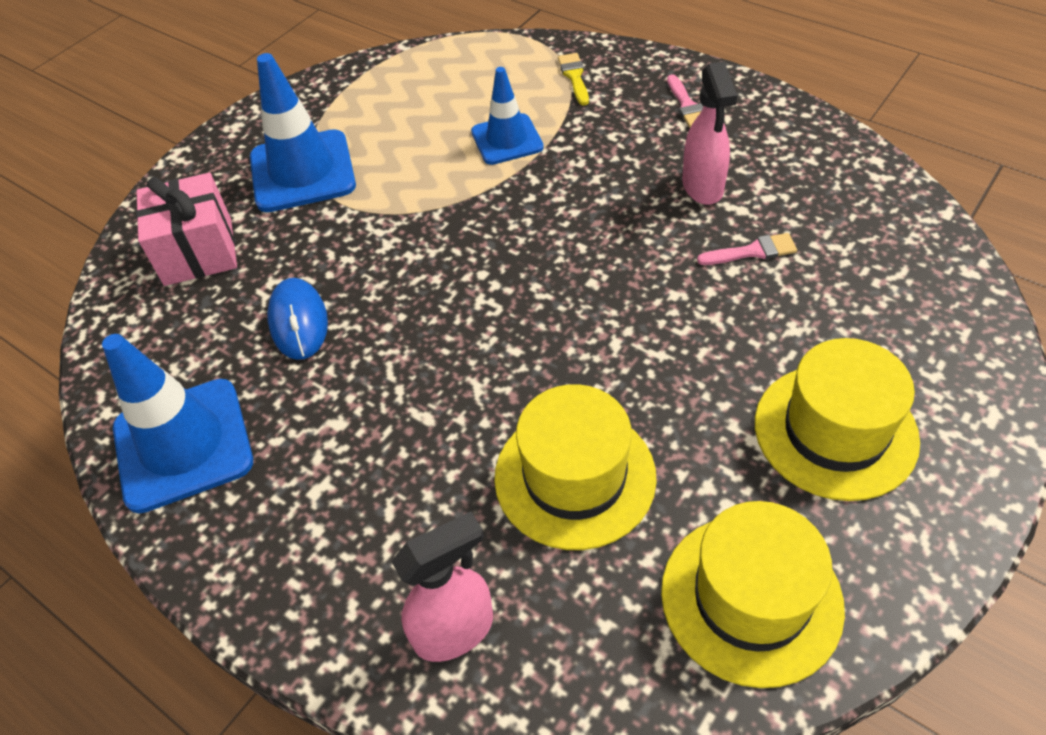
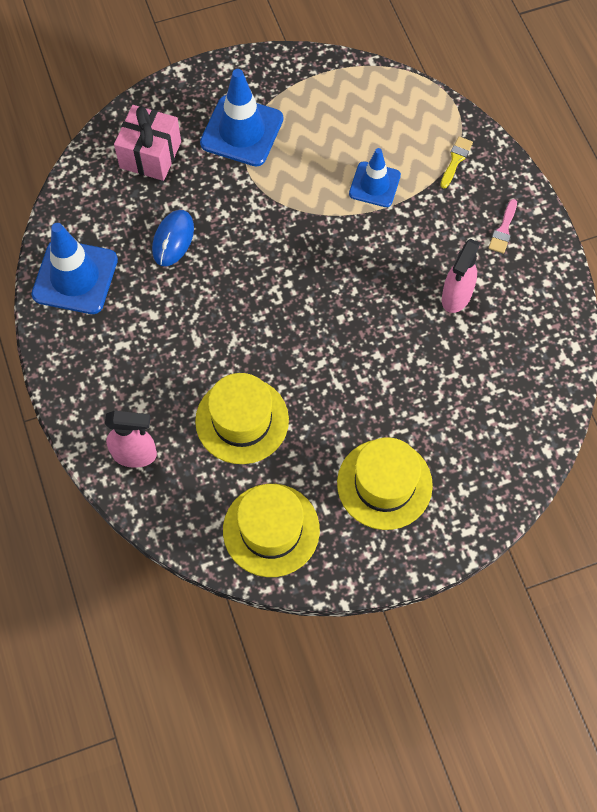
camera: 30 degrees right, 15 degrees up
pink brush [697,233,797,265] -> none

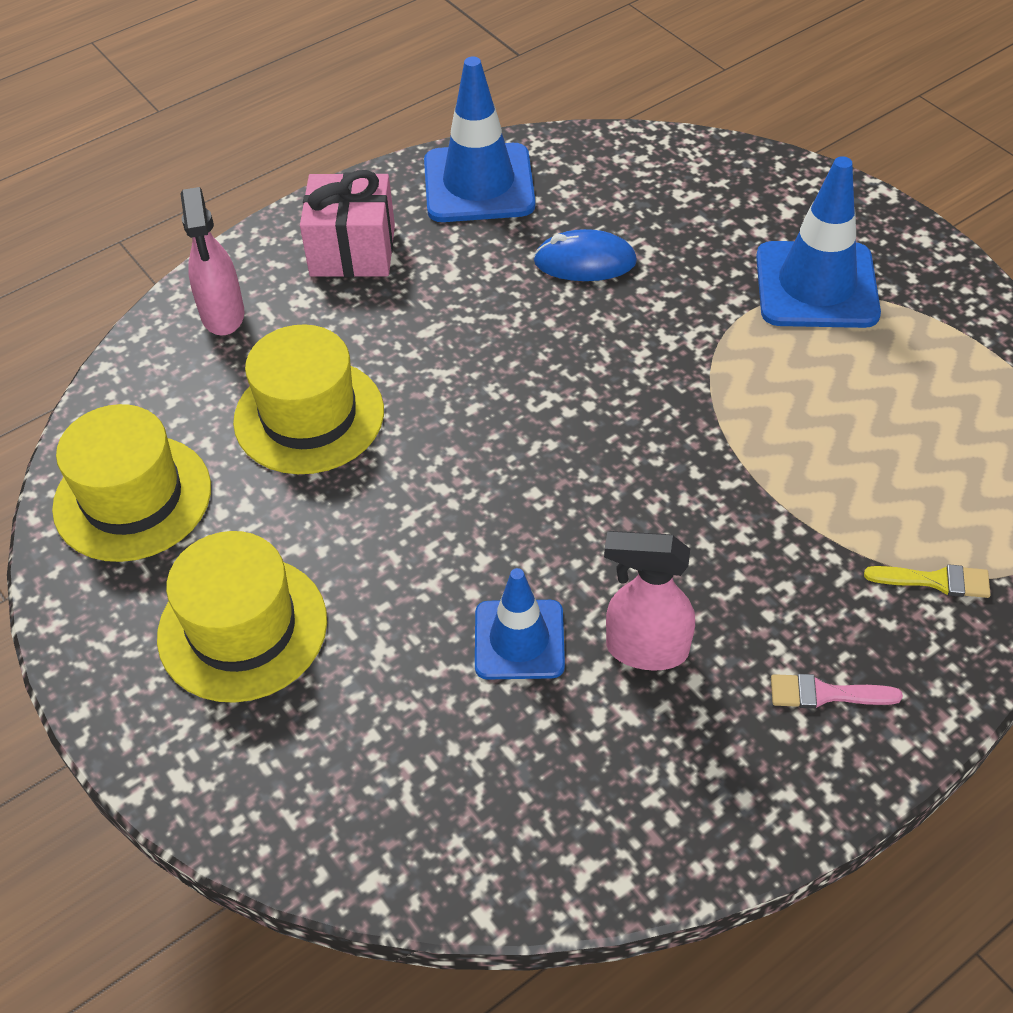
camera: 75 degrees right, 15 degrees down
pink gift [114,105,181,181] -> pink gift moved to [300,170,395,277]
blue traffic cone [349,148,401,207] -> blue traffic cone moved to [475,568,565,680]

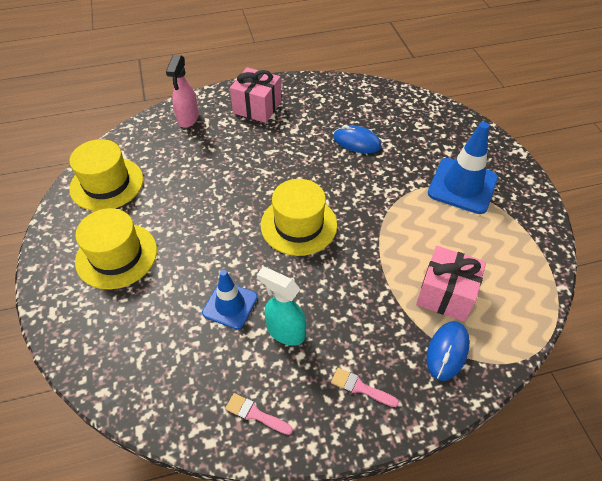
camera: 20 degrees right, 0 degrees up
yellow hat [233,324,384,474] -> yellow hat moved to [261,179,337,256]
blue traffic cone [424,57,535,222] -> none
pink spray bottle [604,531,695,671] -> turquoise spray bottle [257,267,306,346]
yellow brush [864,564,991,598] -> blue mouse [426,321,470,381]
none -> pink brush [225,393,293,435]
none -> pink gift [416,246,486,322]

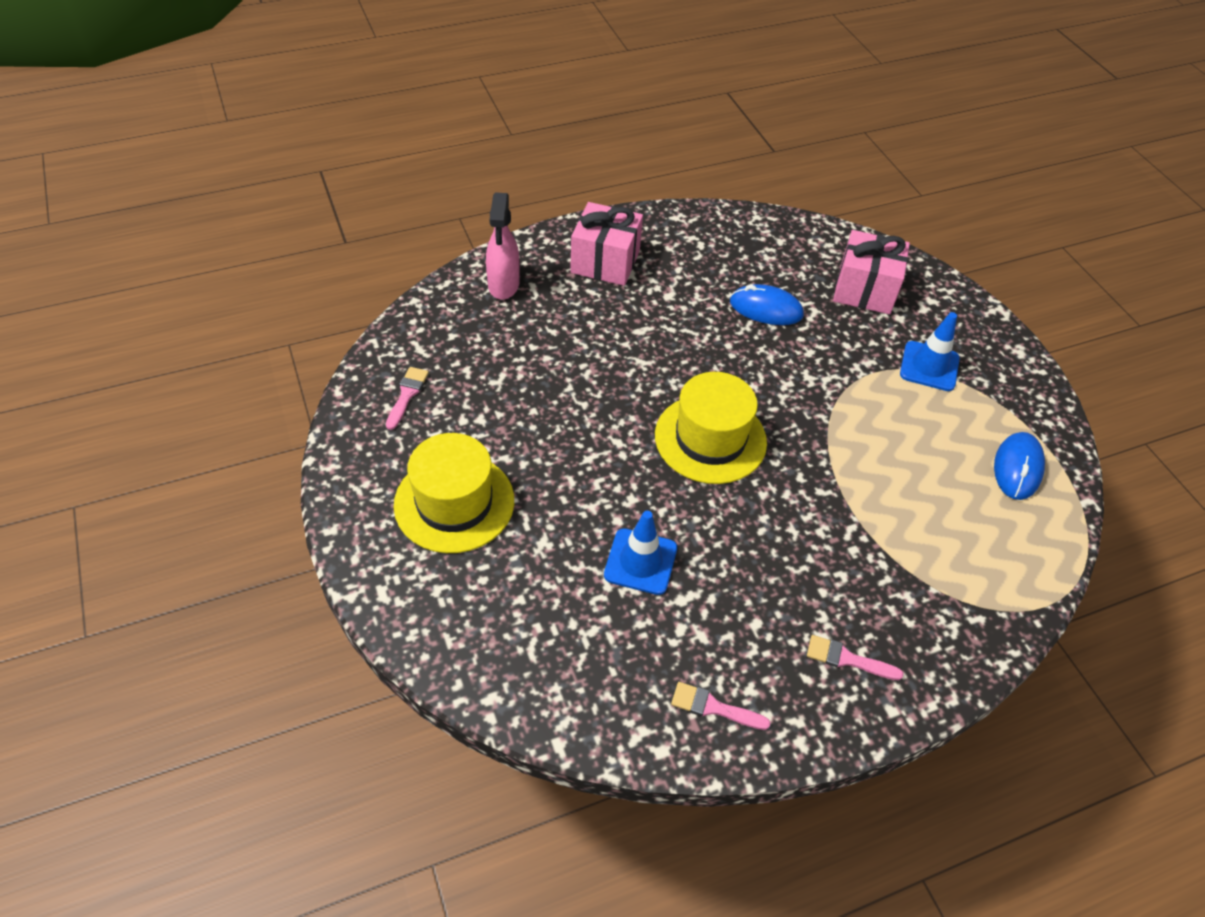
camera: 10 degrees left, 0 degrees up
yellow hat [69,139,143,211] -> pink brush [386,367,429,430]
turquoise spray bottle [257,267,306,346] -> none
pink gift [416,246,486,322] -> pink gift moved to [833,230,910,314]
blue mouse [426,321,470,381] -> blue mouse moved to [994,432,1045,500]
blue traffic cone [428,122,498,214] -> blue traffic cone [900,312,960,391], size x0.63

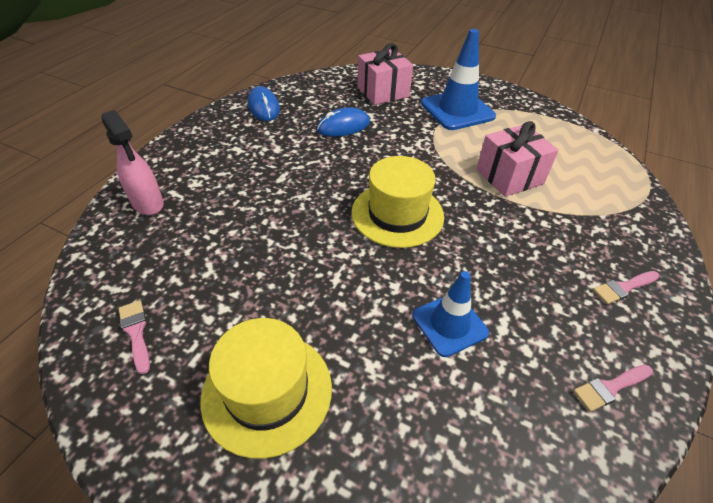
camera: 40 degrees left, 5 degrees down
pink gift [570,202,643,286] -> pink gift moved to [476,121,559,197]
blue traffic cone [900,312,960,391] -> blue traffic cone [421,29,496,130], size x1.58
blue mouse [994,432,1045,500] -> blue mouse moved to [248,86,280,121]

